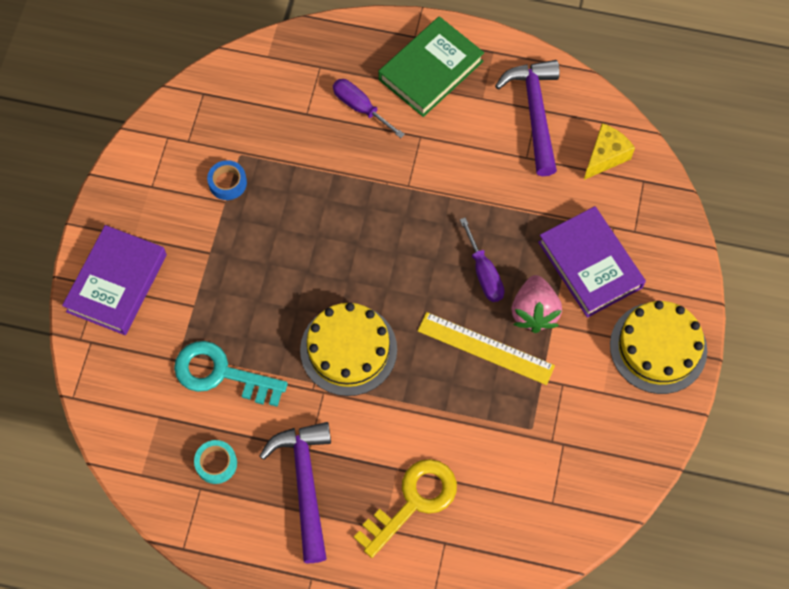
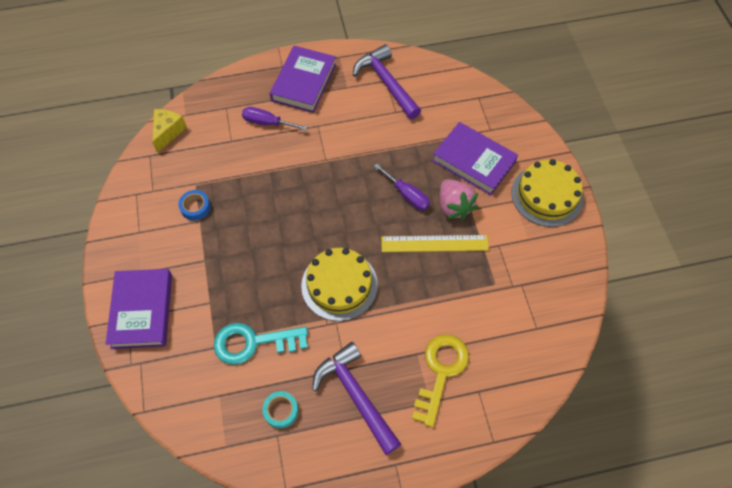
camera: 25 degrees left, 5 degrees down
green book [378,16,484,117] -> purple book [270,46,336,113]
yellow cheese [584,123,635,180] -> yellow cheese moved to [152,109,187,153]

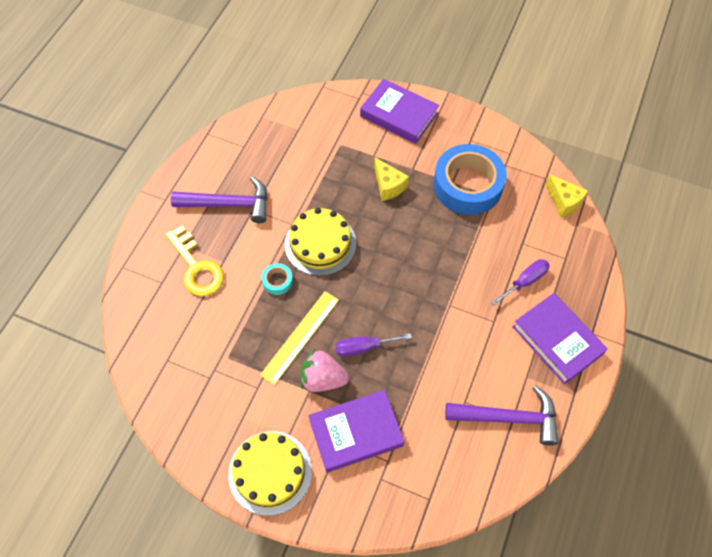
camera: 125 degrees right, 0 degrees up
blue tape [178,190,211,221] -> blue tape [433,144,507,215], size x2.43
turquoise key [214,323,308,365] -> none
turquoise tape [262,391,298,429] -> turquoise tape moved to [261,263,293,295]
none -> yellow cheese [374,158,409,201]

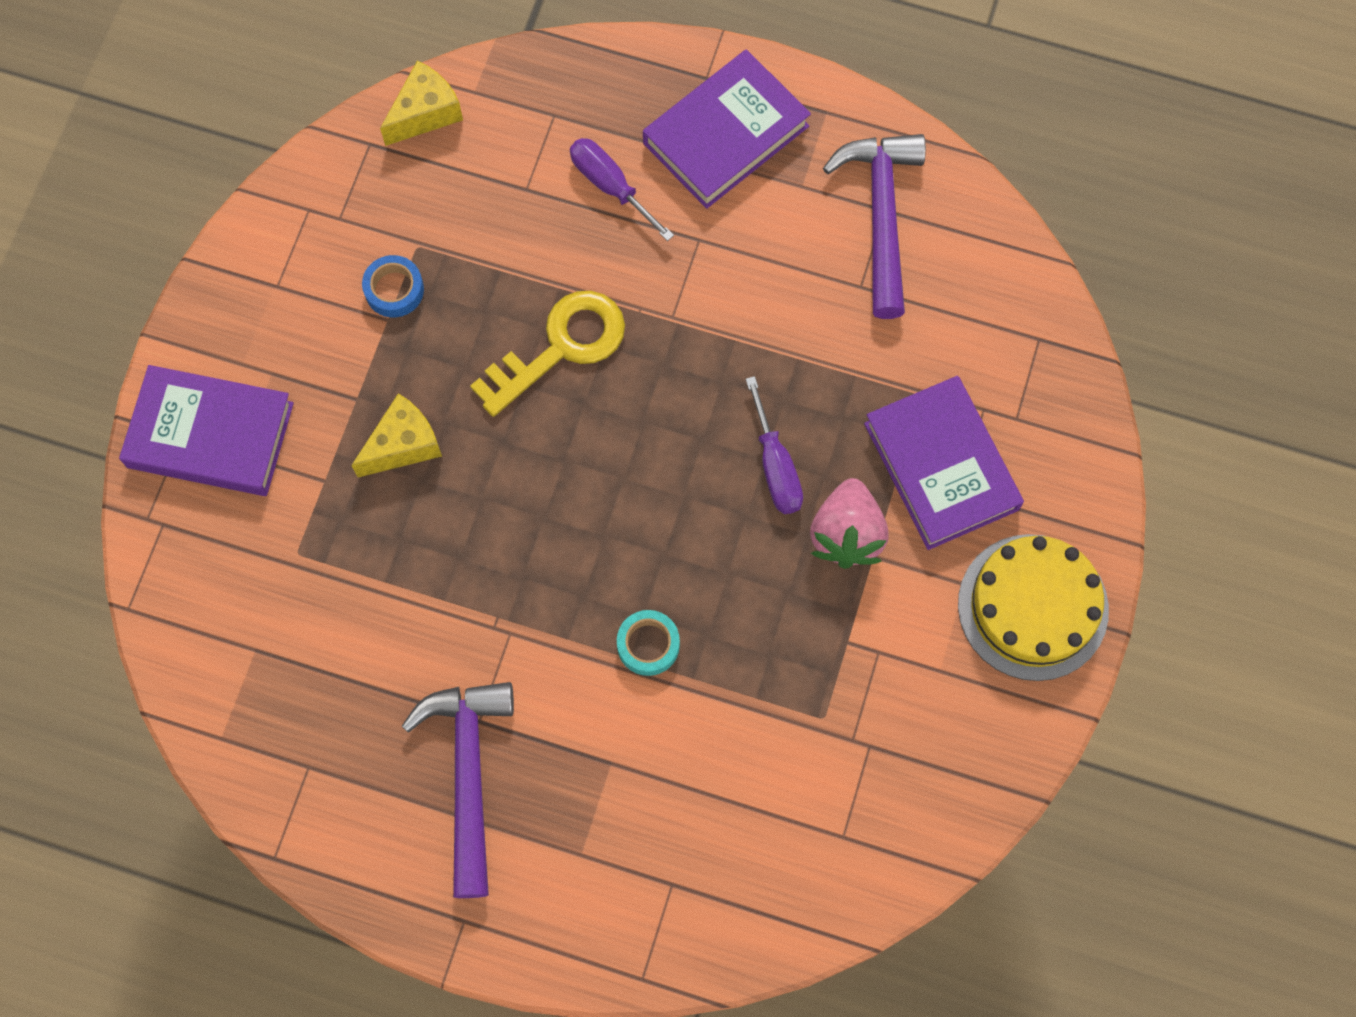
camera: 95 degrees left, 10 degrees up
yellow key [165,225,224,296] -> yellow key moved to [470,291,625,417]
yellow ruler [260,291,339,385] -> none
yellow cake [285,208,356,276] -> none
purple book [360,79,439,144] -> purple book turned 75 degrees clockwise [119,365,294,496]
blue tape [433,144,507,215] -> blue tape [362,255,424,317], size x0.41

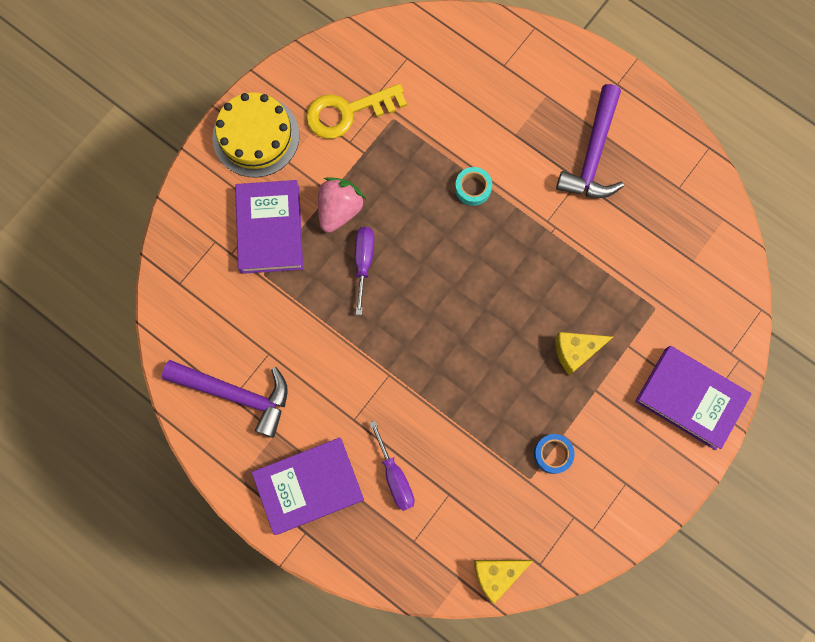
camera: 160 degrees left, 5 degrees up
yellow key [470,291,625,417] -> yellow key moved to [306,84,407,139]
purple hammer [823,134,926,319] -> purple hammer turned 90 degrees counterclockwise [162,360,288,438]

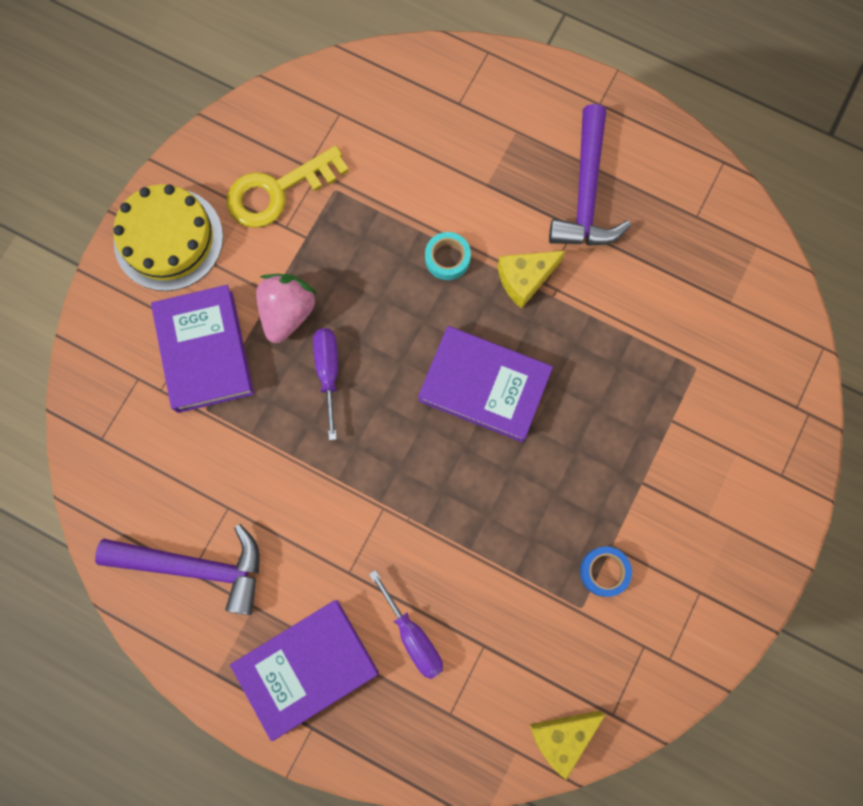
camera: 10 degrees left, 0 degrees up
yellow cheese [555,332,613,375] -> yellow cheese moved to [498,251,565,309]
purple book [635,346,752,450] -> purple book moved to [418,326,553,442]

